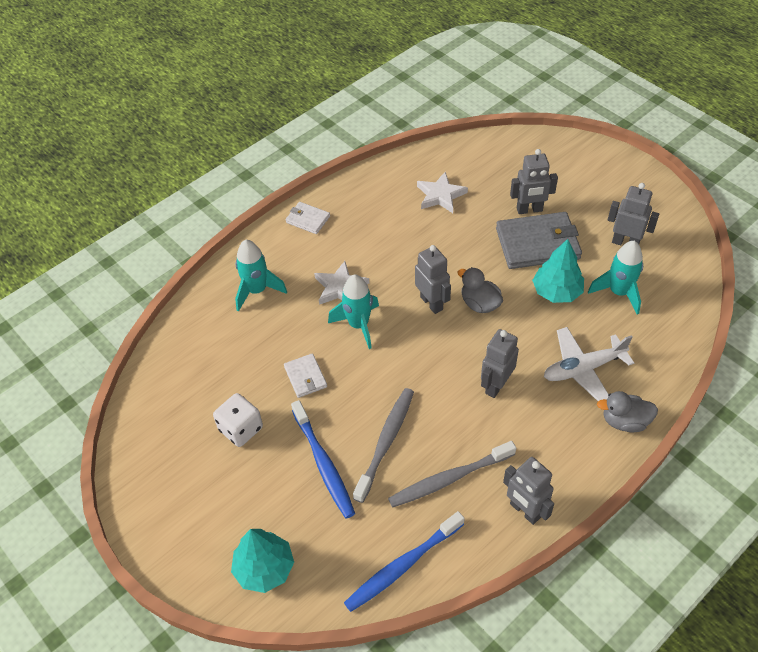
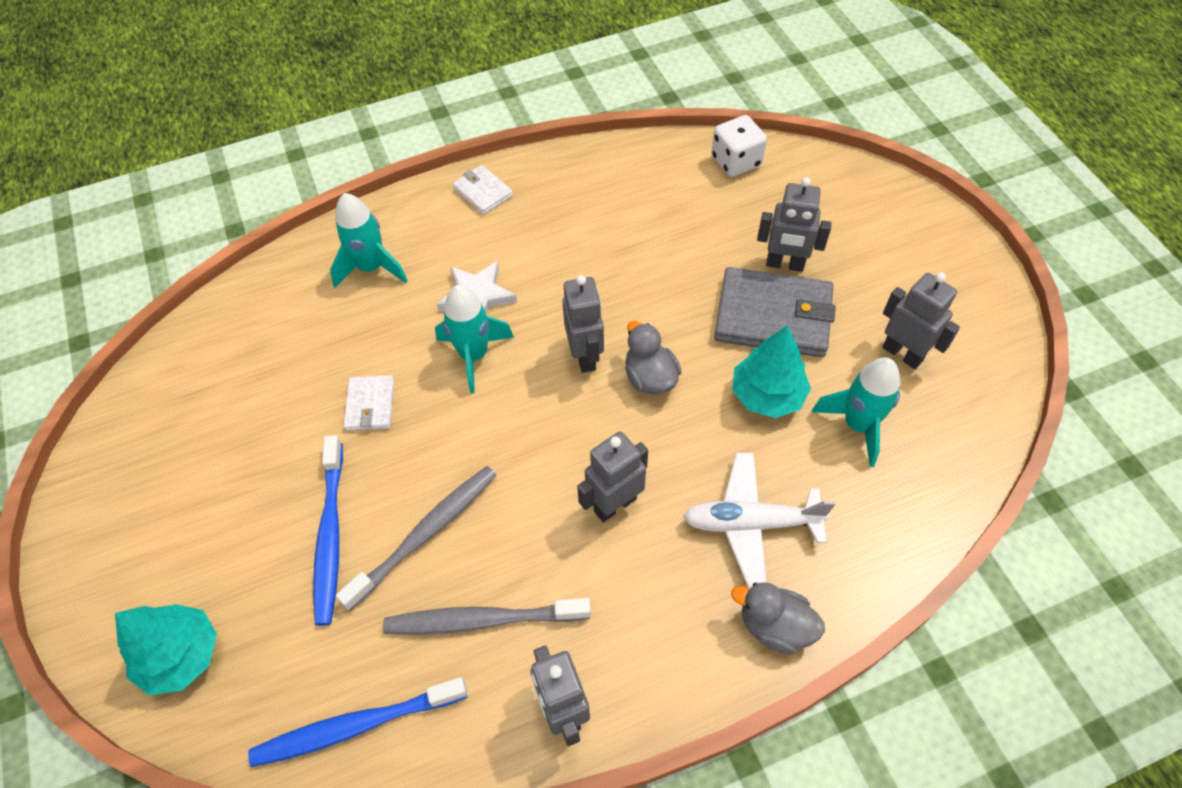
camera: 20 degrees right, 5 degrees up
white dice [213,393,263,447] -> white dice moved to [711,115,767,177]
white star [417,172,468,213] -> none

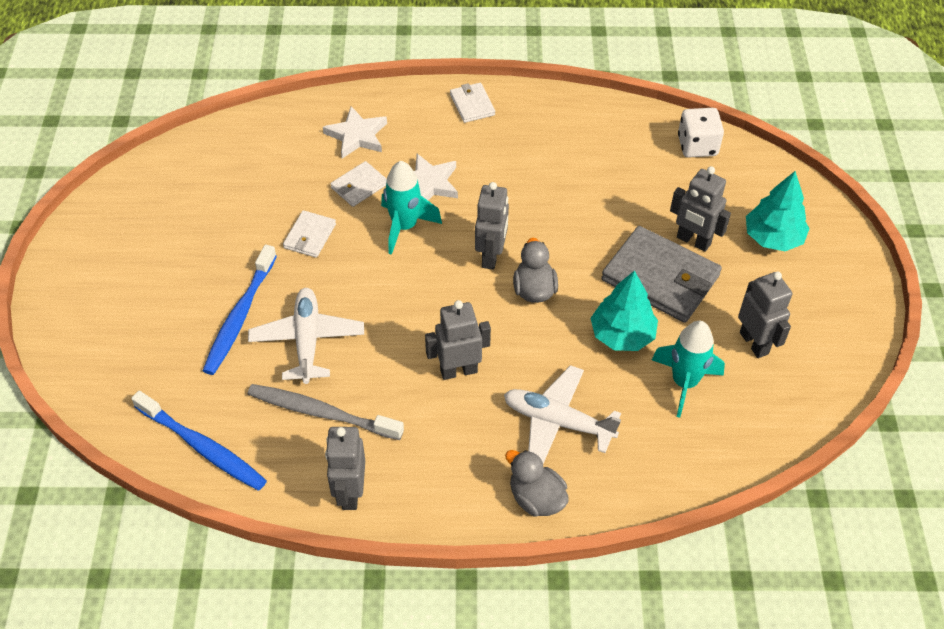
camera: 20 degrees right, 5 degrees down
turquoise tree [115,604,217,696] -> turquoise tree moved to [746,171,810,251]
blue toothbrush [248,677,467,767] -> blue toothbrush turned 150 degrees counterclockwise [131,391,267,491]
turquoise rocket [330,193,408,288] -> white star [323,106,387,158]
grey toothbrush [336,466,497,611] -> white plane [248,288,364,384]
none -> white wallet [330,161,387,207]

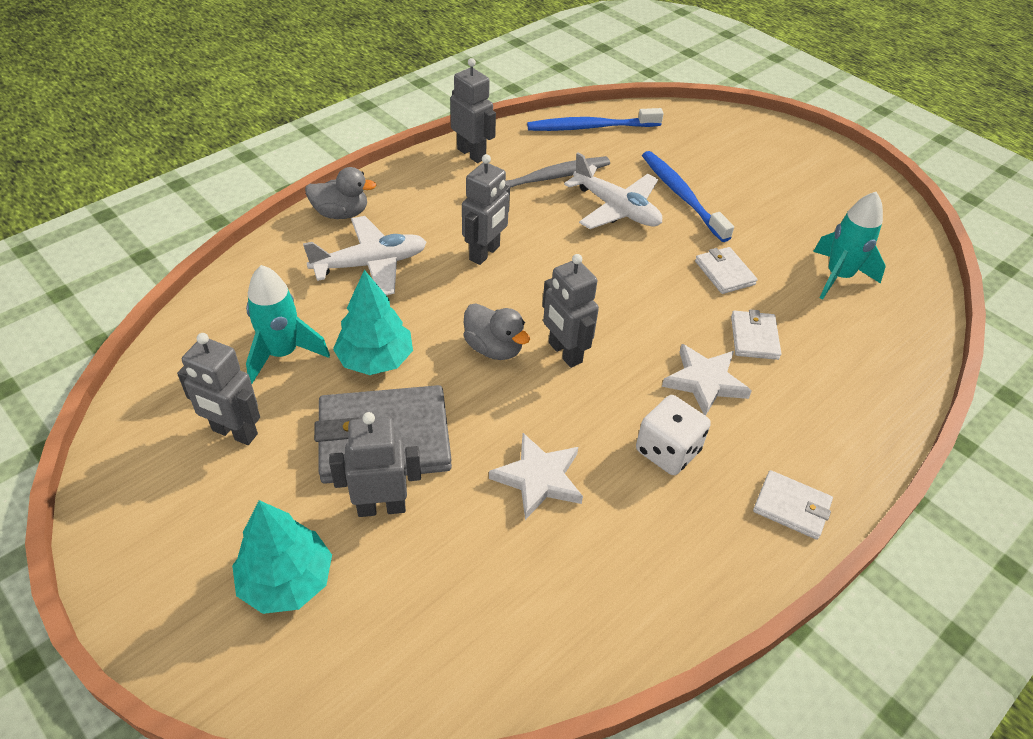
camera: 135 degrees right, 5 degrees down
white star [323,106,387,158] -> white star moved to [489,433,583,520]
turquoise rocket [381,161,442,255] -> turquoise rocket moved to [813,192,886,300]
white dice [678,108,724,158] -> white dice moved to [636,395,711,475]

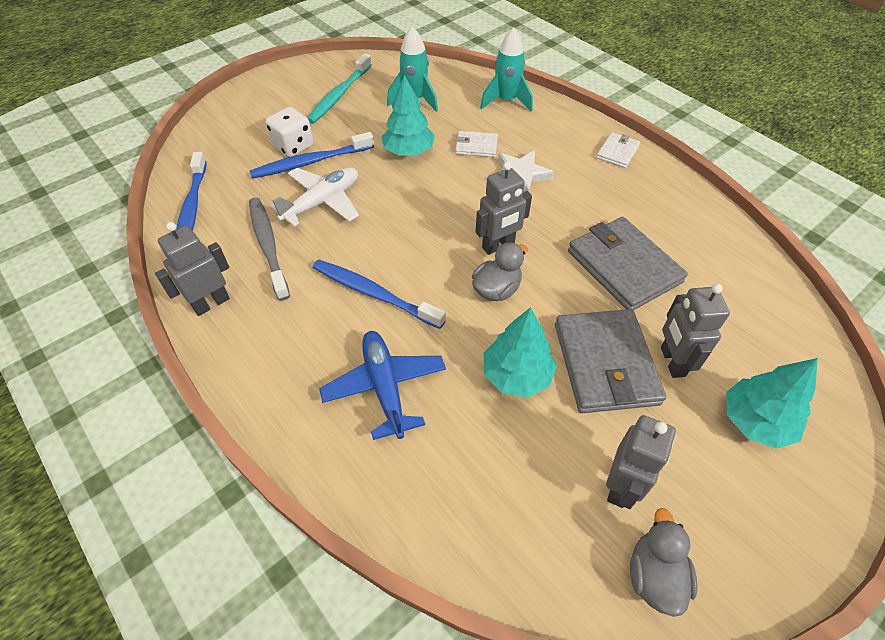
camera: 85 degrees left, 5 degrees up
turquoise rocket [246,265,330,384] -> turquoise rocket moved to [480,28,533,112]
white plane [303,216,426,295] -> blue plane [319,331,446,440]
grey duck [305,167,377,219] -> grey duck moved to [630,508,698,617]
grey robot [462,154,510,265] -> blue toothbrush [313,260,446,329]
white star [489,433,583,520] -> grey wallet [568,217,688,310]
white dice [636,395,711,475] -> white dice moved to [265,107,314,157]
white wallet [695,247,758,294] -> turquoise tree [381,75,435,155]
none -> turquoise toothbrush [307,53,372,124]

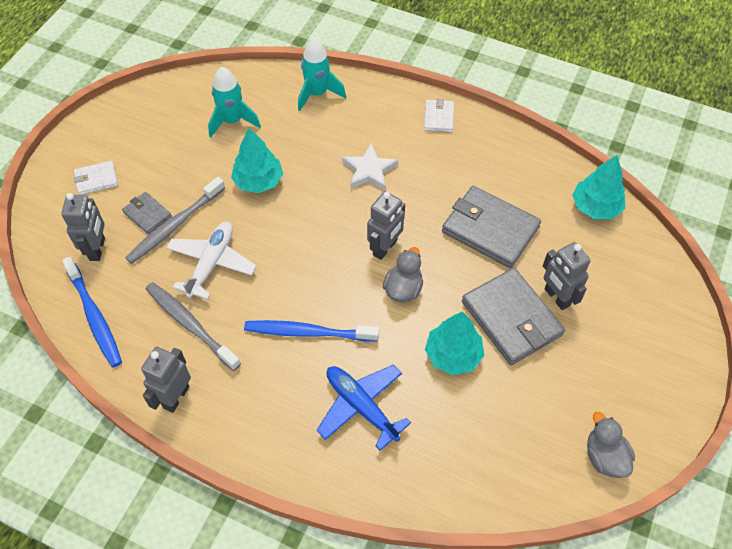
camera: 25 degrees left, 5 degrees up
blue toothbrush [250,132,374,179] -> grey toothbrush [125,177,225,264]
white dice [265,107,314,157] -> grey wallet [122,192,172,234]
turquoise toothbrush [307,53,372,124] -> none
white wallet [455,131,498,157] -> white wallet moved to [74,161,118,195]
grey robot [606,415,676,509] -> grey robot moved to [61,193,105,261]
turquoise tree [726,358,818,449] -> turquoise tree moved to [572,155,625,219]

